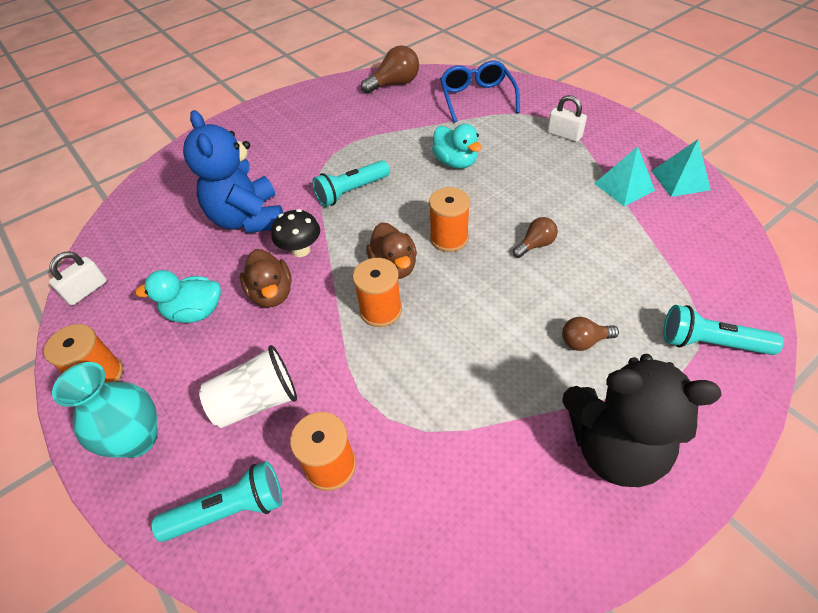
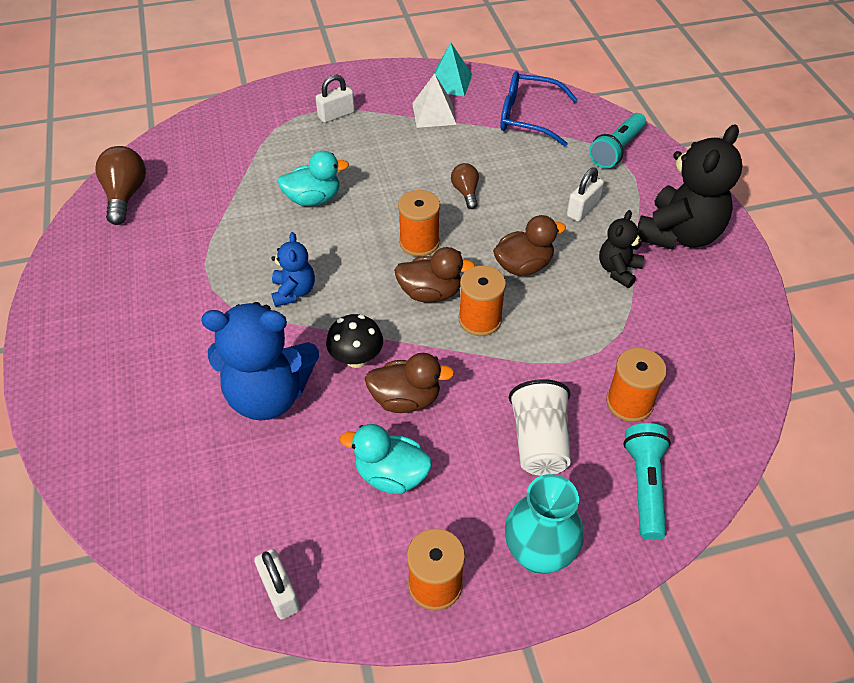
camera: 70 degrees left, 0 degrees up
turquoise duck [135,270,221,323] -> turquoise duck turned 90 degrees clockwise [340,424,432,494]
turquoise flashlight [312,160,390,207] -> blue teddy bear [271,232,315,307]
blue glasses [440,61,520,123] -> blue glasses moved to [500,71,578,147]
brown light bulb [562,317,619,351] -> white padlock [567,167,604,222]
turquoise pyramid [594,146,655,206] -> white pyramid [412,73,457,128]
none -> brown duck [493,215,566,276]
none -> black teddy bear [599,210,644,288]

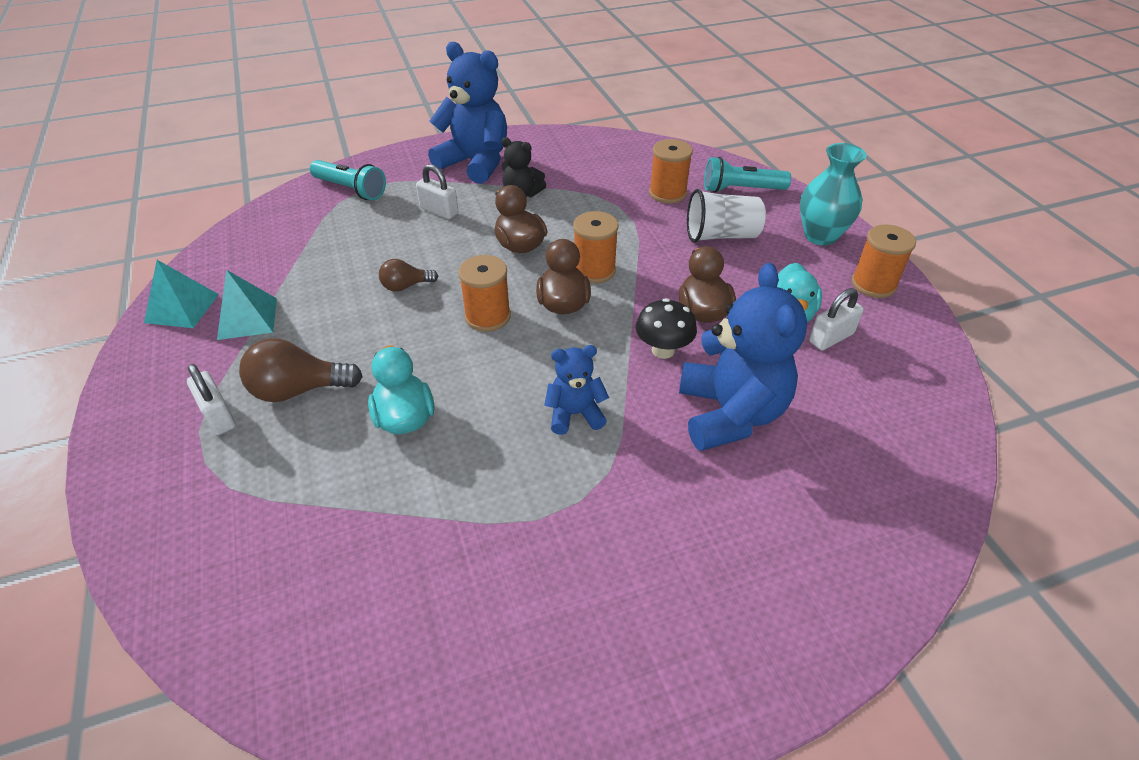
camera: 95 degrees left, 5 degrees down
brown light bulb [95,146,146,225] -> brown light bulb moved to [239,338,363,402]
white padlock [254,549,300,620] -> white padlock moved to [809,288,864,350]
white pyramid [412,73,457,128] -> turquoise pyramid [217,270,277,340]
blue glasses [500,71,578,147] -> none
black teddy bear [637,124,742,249] -> blue teddy bear [428,42,507,184]

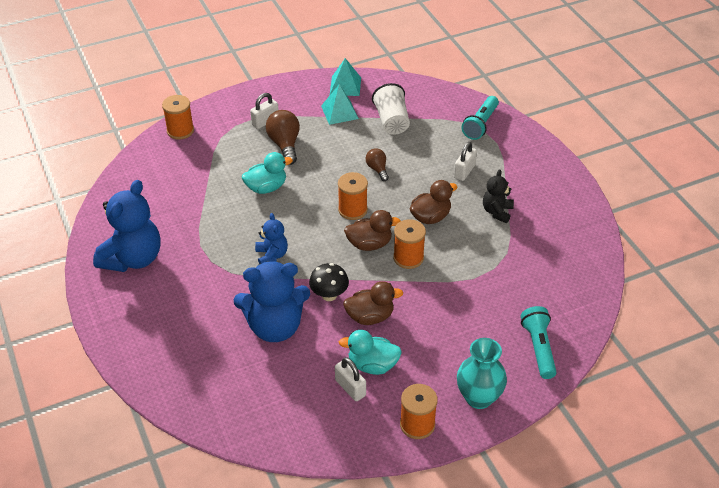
camera: 85 degrees right, 0 degrees up
blue teddy bear [428,42,507,184] -> blue teddy bear moved to [93,180,161,272]
orange spool [649,139,693,204] -> orange spool moved to [162,95,194,140]
white cup [687,189,766,243] -> white cup moved to [372,83,410,135]

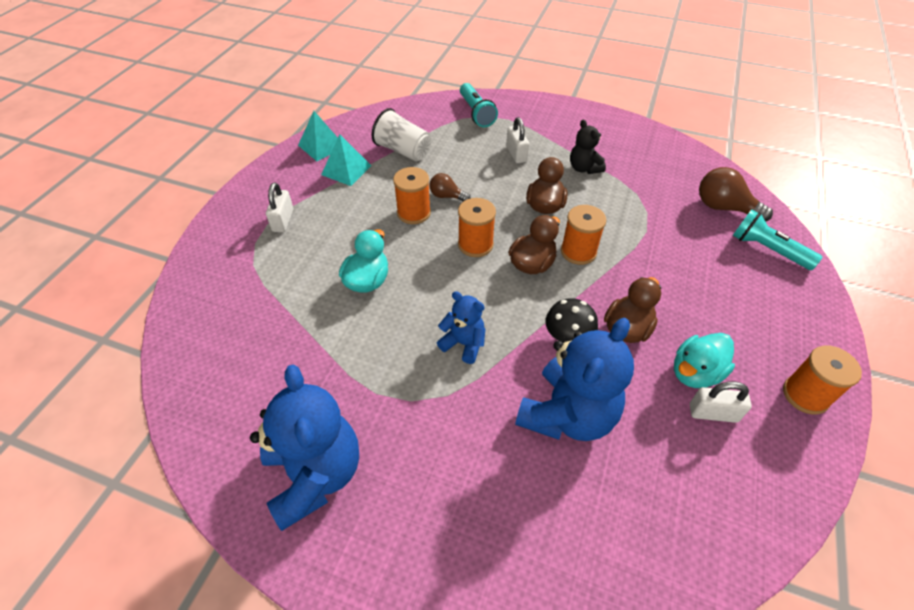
camera: 45 degrees left, 5 degrees up
orange spool [162,95,194,140] -> orange spool moved to [393,167,431,224]
brown light bulb [266,110,300,165] -> brown light bulb moved to [699,167,773,222]
turquoise vase [457,338,507,409] -> none

